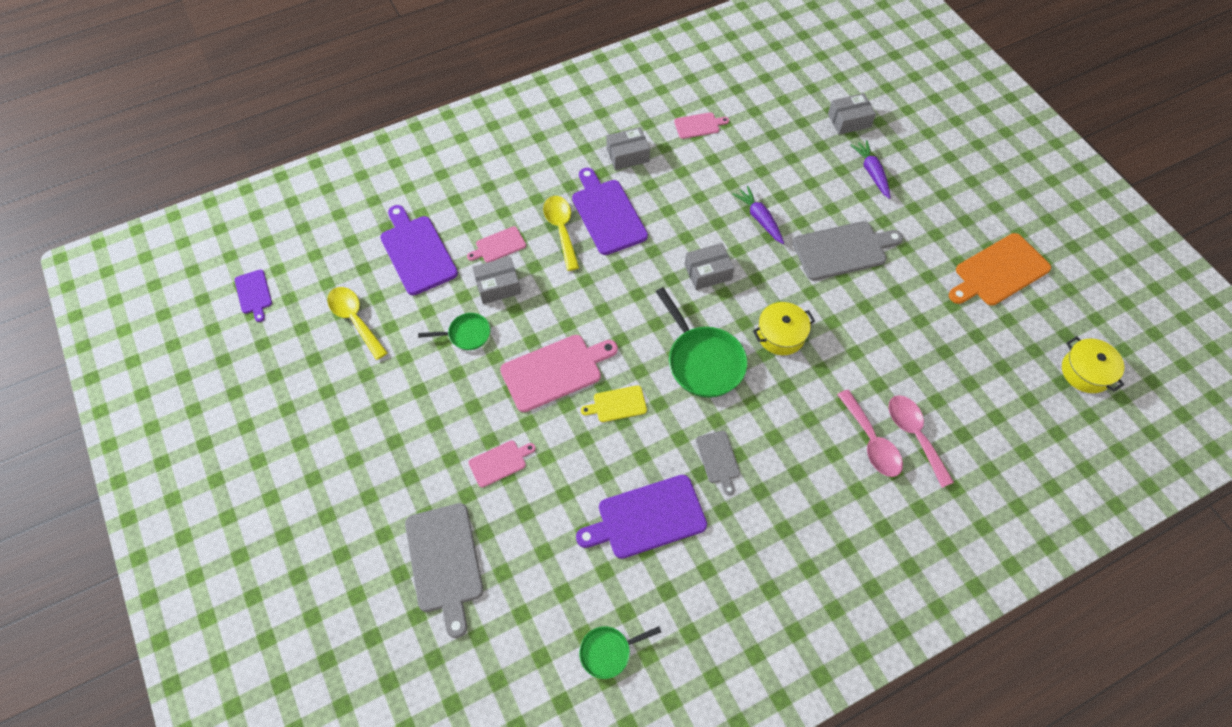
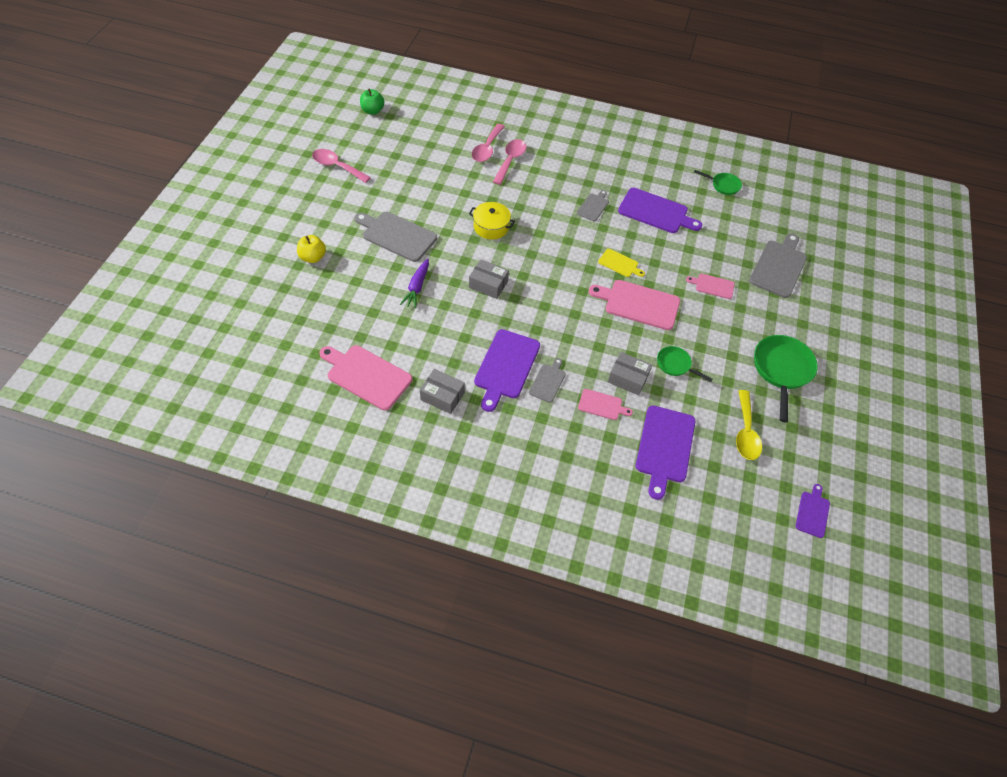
camera: 140 degrees left, 5 degrees down
yellow spoon [543,196,579,271] -> grey cutting board [529,358,566,403]
green pan [656,287,747,398] -> green pan moved to [754,335,818,422]
pink cutting board [674,112,729,139] -> pink cutting board [319,345,412,411], size x1.86
grey box [828,93,876,135] -> none
purple carrot [850,140,890,199] -> yellow apple [297,235,326,263]
orange cutting board [949,233,1051,306] -> pink spoon [312,149,371,183]
yellow pot [1062,336,1125,393] -> green apple [360,89,384,115]

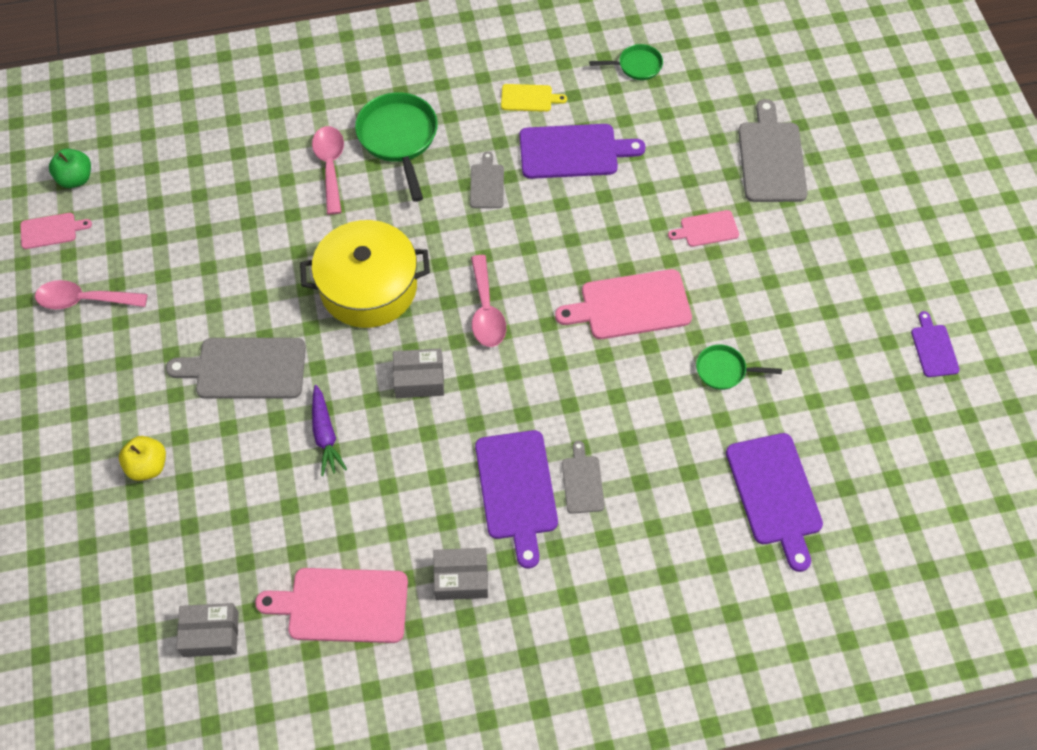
camera: 25 degrees left, 5 degrees up
yellow pot [469,202,515,240] -> yellow pot [300,220,430,328], size x1.75
pink spoon [472,124,505,162] -> pink spoon moved to [471,255,506,347]
pink cutting board [578,389,633,420] -> pink cutting board moved to [20,213,92,249]
yellow cutting board [598,249,645,277] -> yellow cutting board moved to [501,84,567,112]
grey box [608,352,652,395] -> grey box moved to [176,603,239,657]
yellow spoon [736,390,762,460] -> none
green pan [754,335,818,422] -> green pan moved to [355,92,438,202]
purple cutting board [796,484,830,538] -> purple cutting board moved to [911,311,960,377]

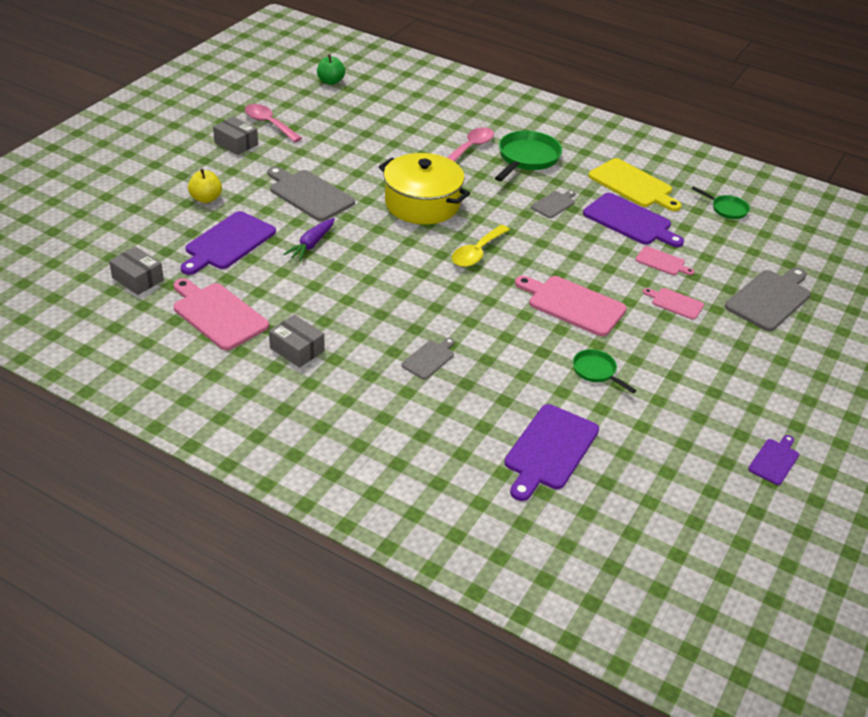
camera: 40 degrees right, 20 degrees down
pink cutting board [20,213,92,249] -> pink cutting board moved to [635,246,695,275]
grey box [393,348,444,398] -> grey box moved to [213,116,258,155]
pink spoon [471,255,506,347] -> yellow spoon [452,225,510,267]
purple cutting board [475,430,558,568] -> purple cutting board moved to [181,211,276,275]
yellow cutting board [501,84,567,112] -> yellow cutting board [588,158,682,211], size x1.86

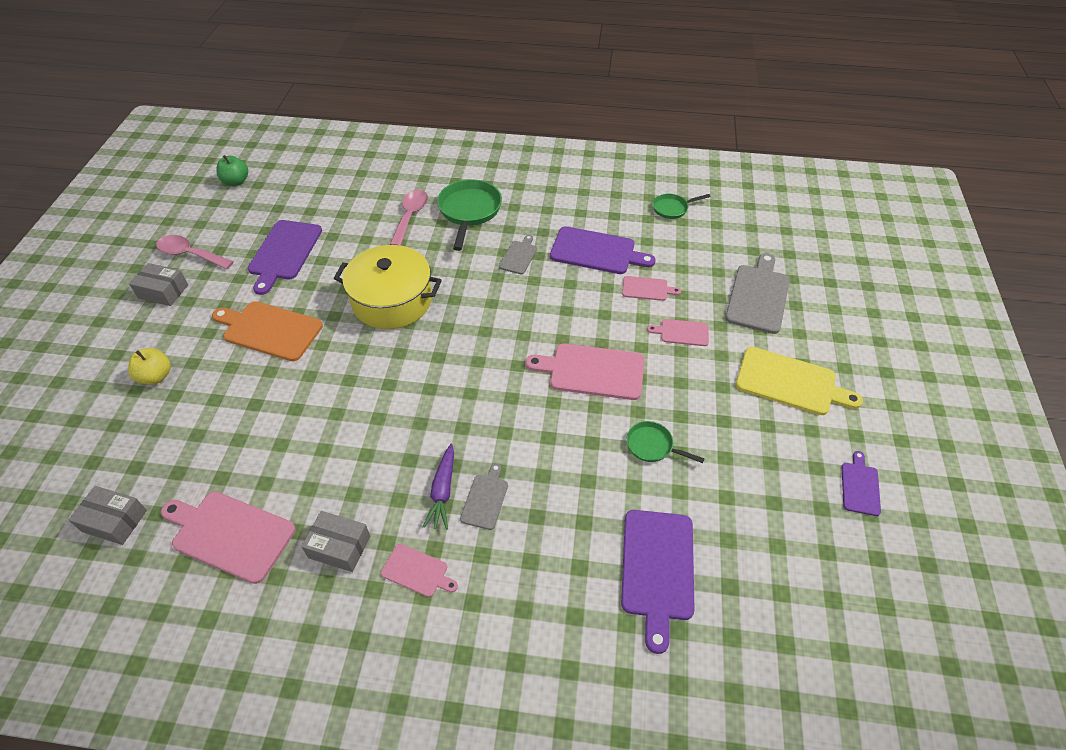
camera: 20 degrees left, 10 degrees up
purple cutting board [181,211,276,275] -> purple cutting board moved to [248,220,322,295]
grey cutting board [267,166,355,221] -> orange cutting board [212,301,323,361]
purple carrot [284,218,335,261] -> purple carrot moved to [423,444,454,530]
yellow spoon [452,225,510,267] -> none
yellow cutting board [588,158,682,211] -> yellow cutting board moved to [736,347,863,415]
green pan [692,186,750,219] -> green pan turned 150 degrees clockwise [653,193,710,219]
none -> pink cutting board [381,544,458,597]

